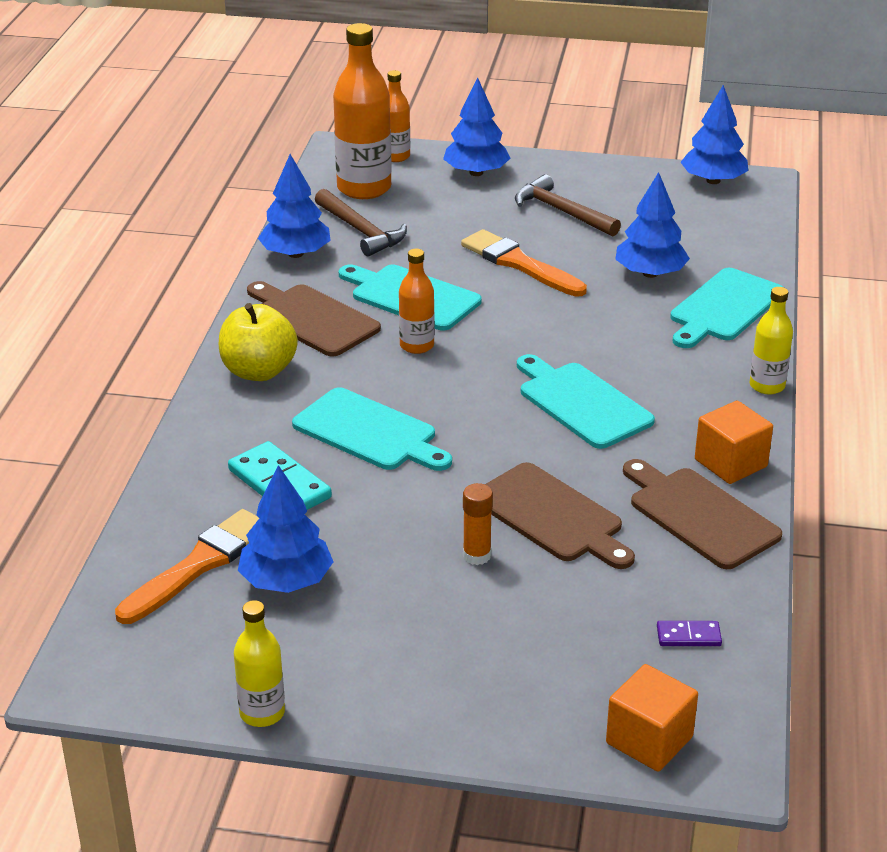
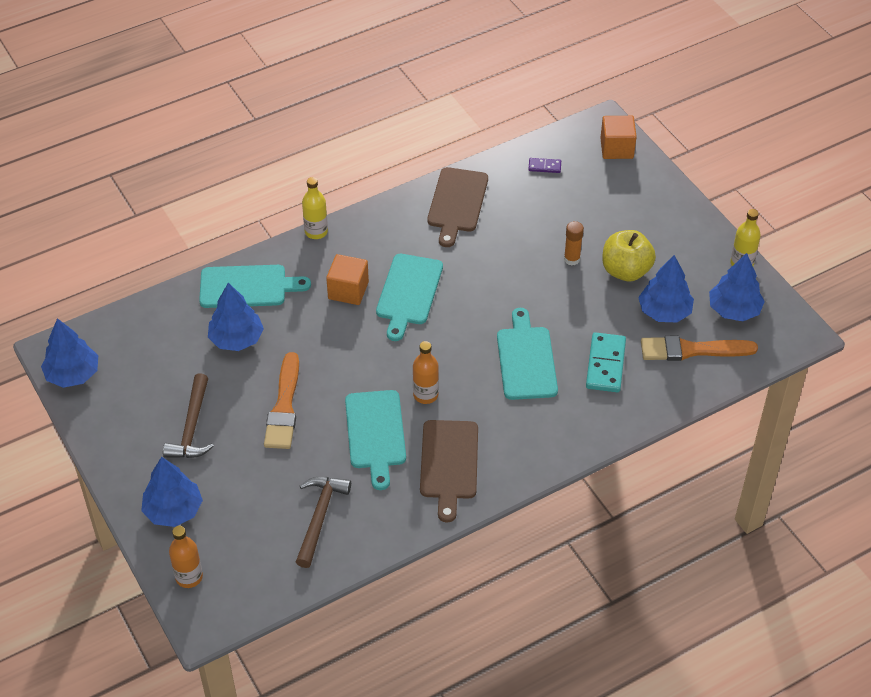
camera: 130 degrees left, 15 degrees up
yellow apple [219,303,298,381] -> yellow apple moved to [602,230,656,281]
blue tree [258,154,331,258] -> blue tree moved to [709,253,765,321]
orange bottle [333,23,392,199] -> none
brown cutting board [485,462,635,569] -> none
purple domino [657,621,722,646] -> purple domino turned 45 degrees counterclockwise [528,158,561,173]
orange cube [695,401,773,484] -> orange cube moved to [326,254,369,305]

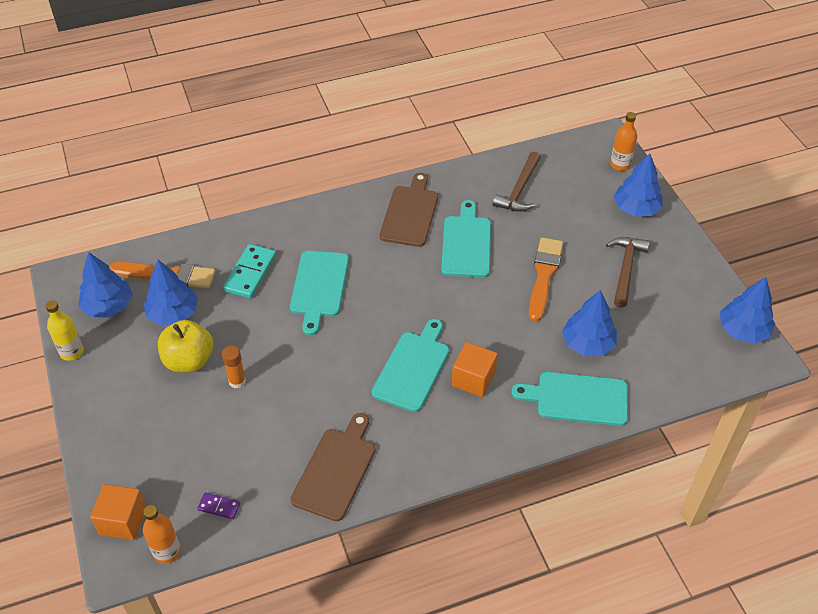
camera: 170 degrees left, 0 degrees up
yellow bottle [302,177,328,239] -> none
orange bottle [413,341,439,404] -> orange bottle moved to [143,505,181,564]

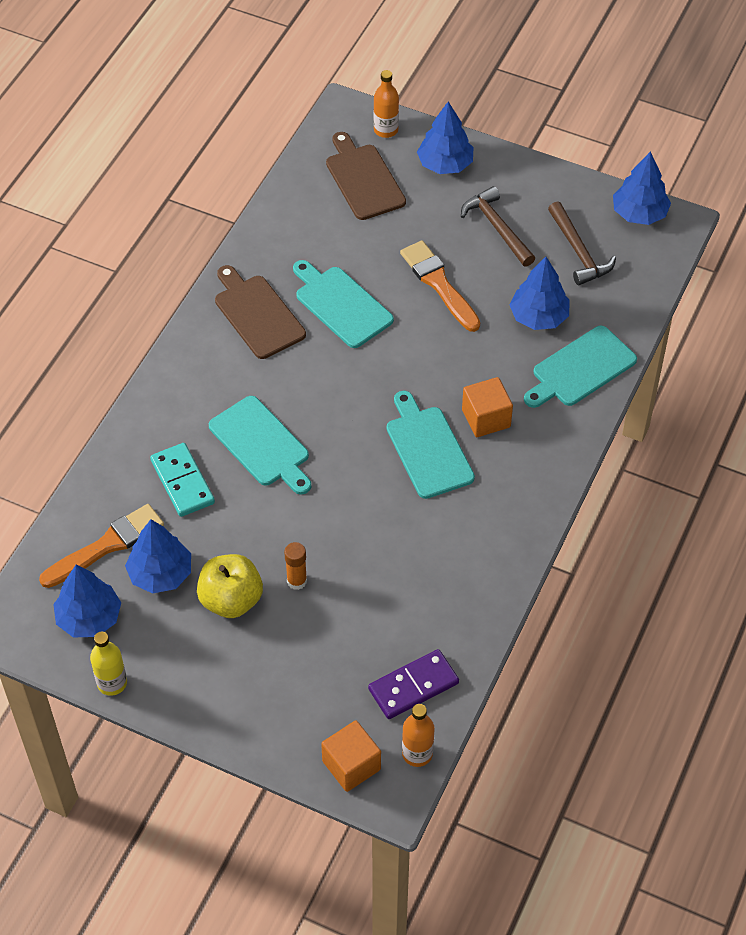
camera: 45 degrees left, 5 degrees up
purple domino [197,492,240,519] -> purple domino [368,649,459,719], size x1.92
brown cutting board [290,413,376,521] -> brown cutting board moved to [326,132,406,220]
brown hammer [493,152,541,212] -> brown hammer moved to [548,201,616,285]

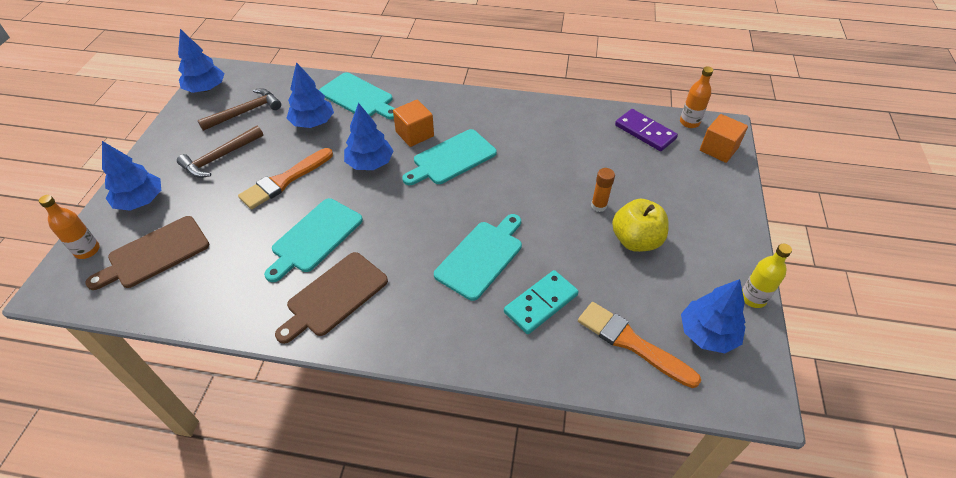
camera: 105 degrees left, 5 degrees down
blue tree [125,519,191,594] -> blue tree moved to [344,103,393,170]

